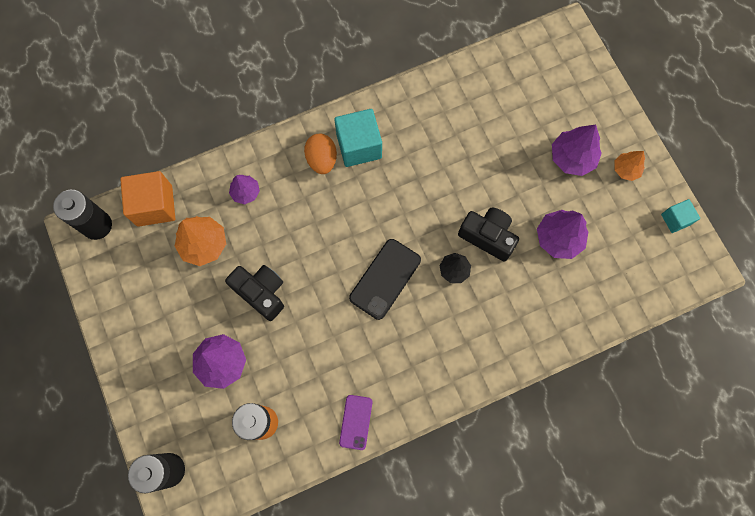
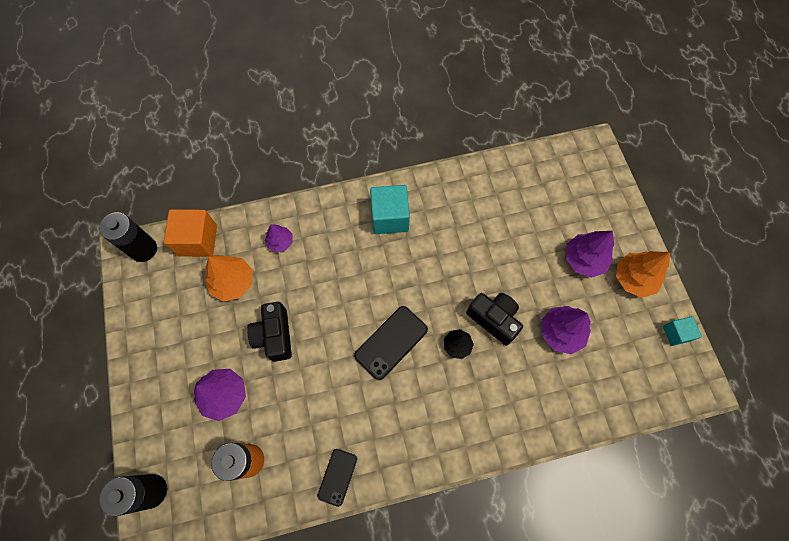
camera: 10 degrees right, 5 degrees down
black camera [225,265,284,321] -> black camera turned 150 degrees counterclockwise [247,302,292,362]
orange egg [304,133,337,174] -> none
purple phone [339,395,372,450] -> black phone [317,449,357,507]
orange tree [615,151,645,181] -> orange tree [616,251,670,298], size x1.64

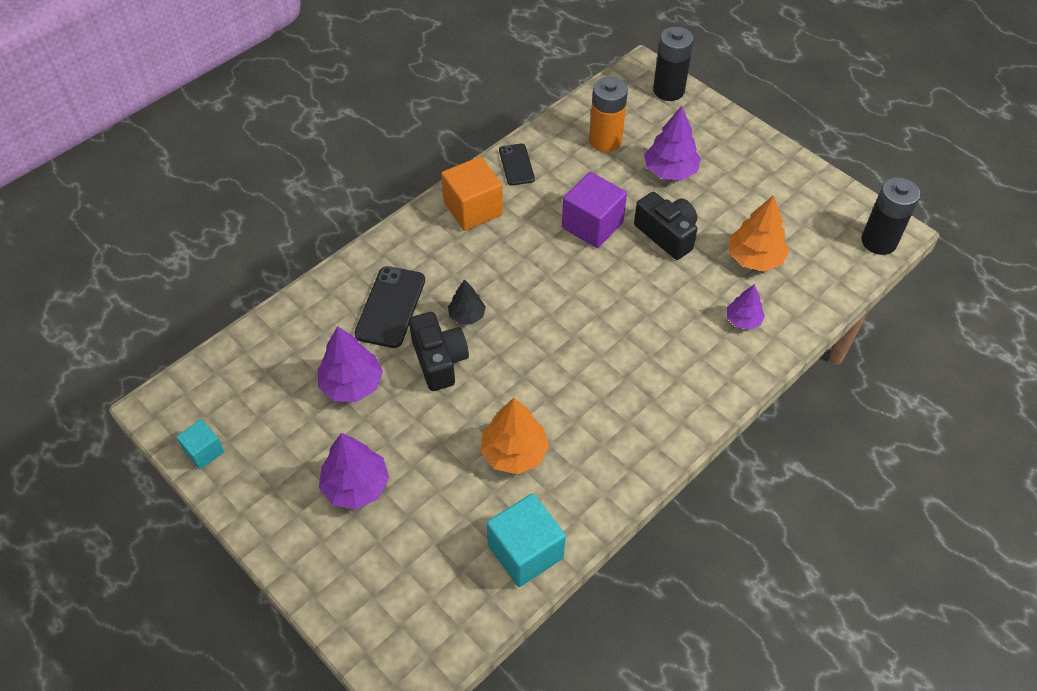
camera: 150 degrees right, 15 degrees down
orange cube [164,209,217,257] -> orange cube moved to [441,157,503,231]
black phone [354,306,428,380] -> black phone moved to [354,266,425,348]
turquoise cube [370,185,410,234] -> turquoise cube moved to [486,493,566,587]
black camera [466,293,523,345] -> black camera turned 120 degrees counterclockwise [409,312,469,391]
orange tree [616,251,670,298] -> orange tree moved to [480,398,549,474]
none -> purple cube [562,172,627,248]

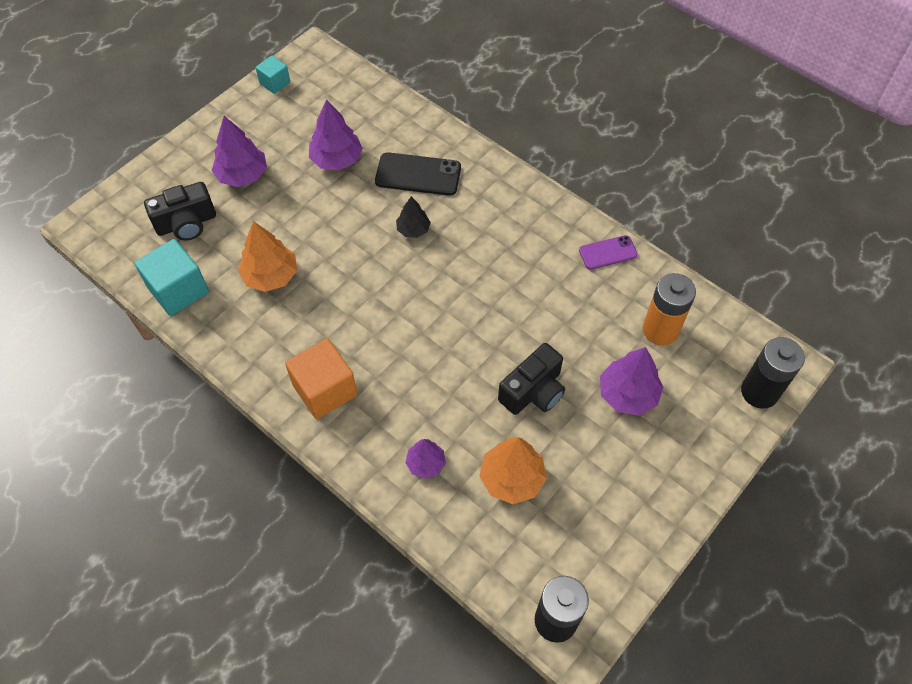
camera: 85 degrees right, 5 degrees up
black camera [409,312,469,391] -> black camera moved to [144,182,216,241]
orange cube [441,157,503,231] -> orange cube moved to [285,338,357,419]
black phone [499,143,535,185] -> purple phone [579,235,638,270]
purple cube [562,172,627,248] -> none

